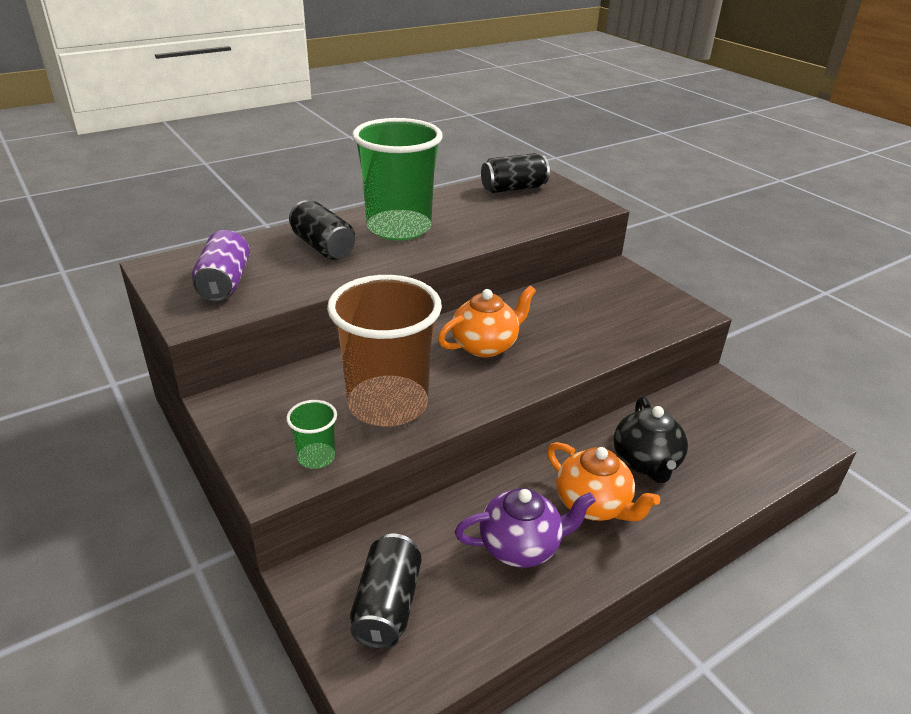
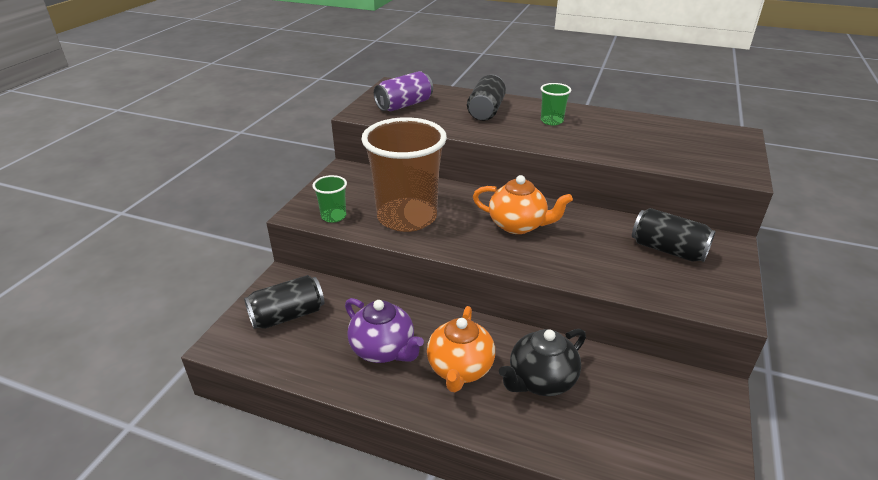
camera: 55 degrees right, 0 degrees up
green cup [352,118,443,240] -> green cup [540,83,571,125], size x0.42
black can [481,153,550,193] -> black can moved to [632,208,716,262]

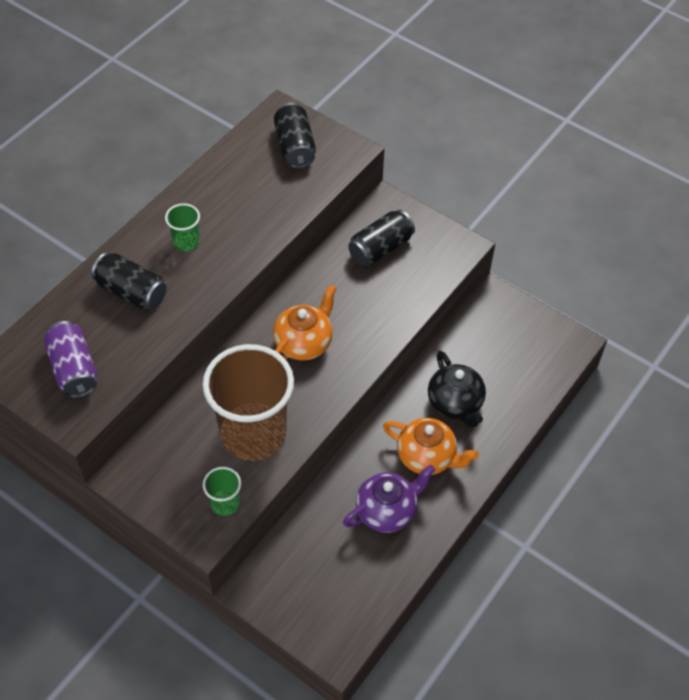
camera: 75 degrees left, 20 degrees up
black can [244,275,324,329] -> black can moved to [274,103,316,168]

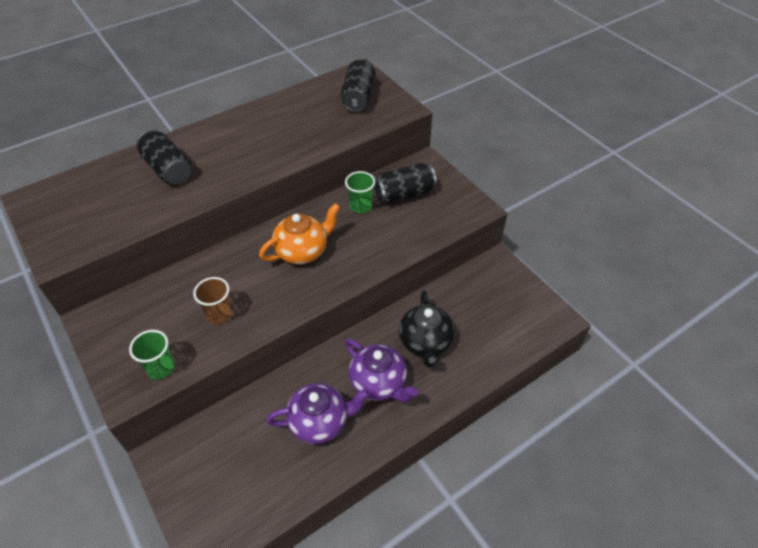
camera: 20 degrees right, 5 degrees down
purple can [43,321,97,398] -> none
green cup [165,203,200,251] -> green cup moved to [345,171,375,213]
brown cup [202,344,294,461] -> brown cup [193,277,233,324], size x0.42
orange teapot [383,418,479,475] -> purple teapot [345,339,418,402]

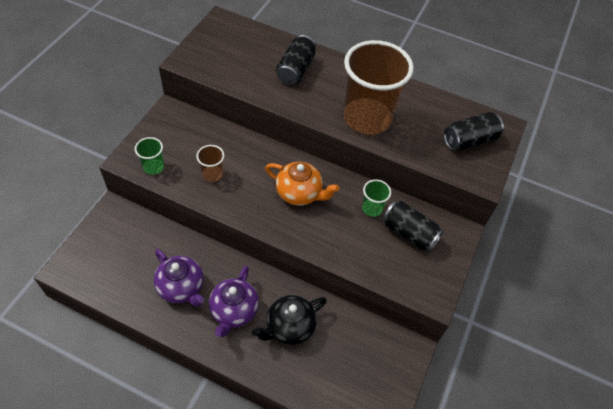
camera: 55 degrees right, 5 degrees up
none -> brown cup [344,40,414,134]

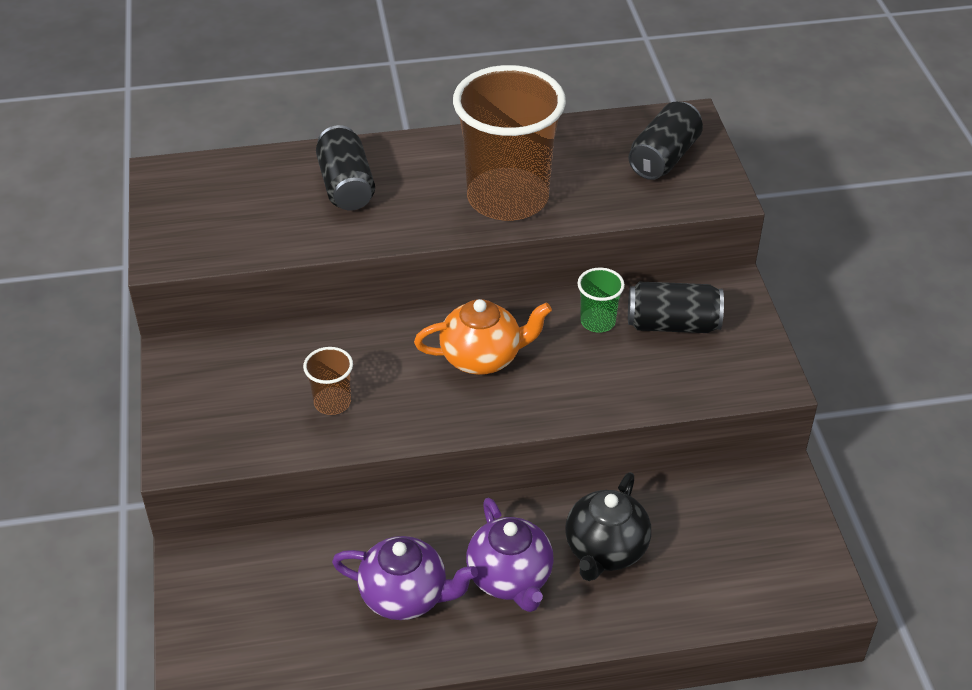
camera: 30 degrees left, 10 degrees down
green cup [135,137,164,175] -> none

